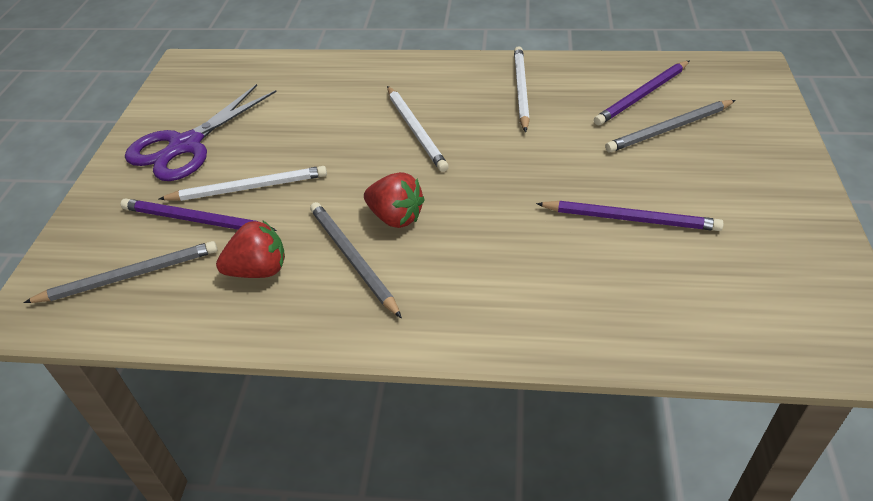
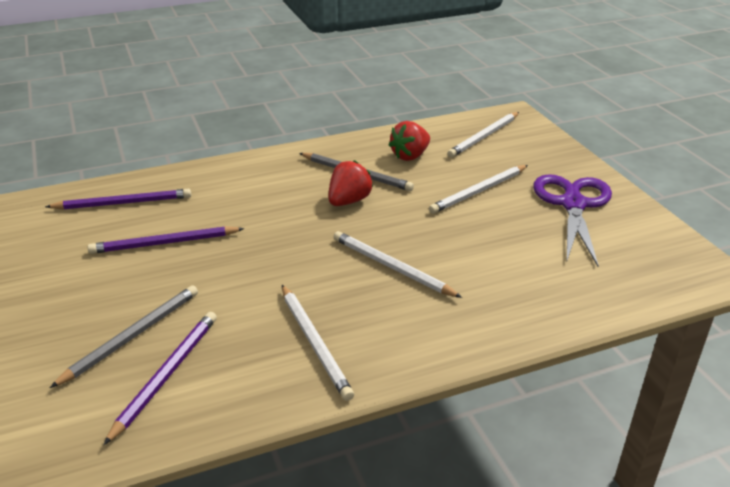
camera: 150 degrees right, 10 degrees down
grey pencil [24,241,217,303] -> white pencil [447,112,519,158]
purple pencil [120,198,277,231] -> purple pencil moved to [45,189,191,210]
red strawberry [364,172,425,228] -> red strawberry turned 120 degrees clockwise [328,160,373,206]

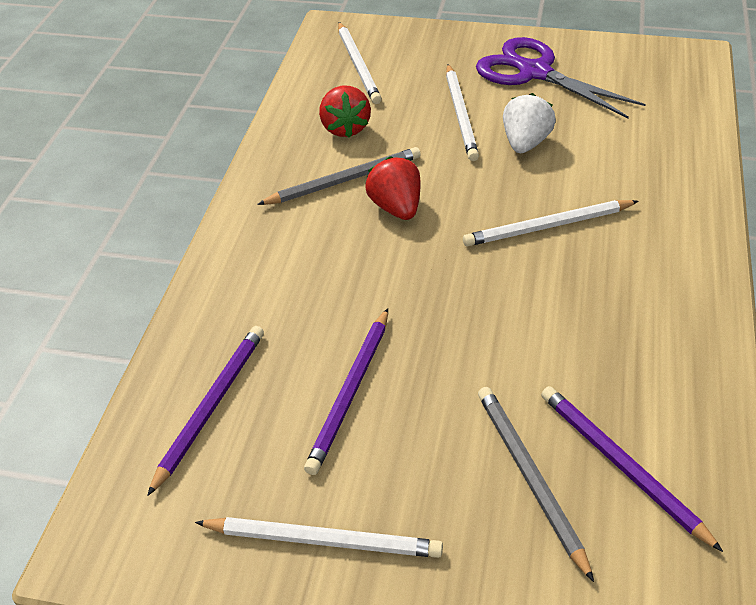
camera: 55 degrees left, 10 degrees up
white pencil [282,285,354,401] -> white pencil moved to [195,517,443,558]
none -> white strawberry [503,93,556,153]

